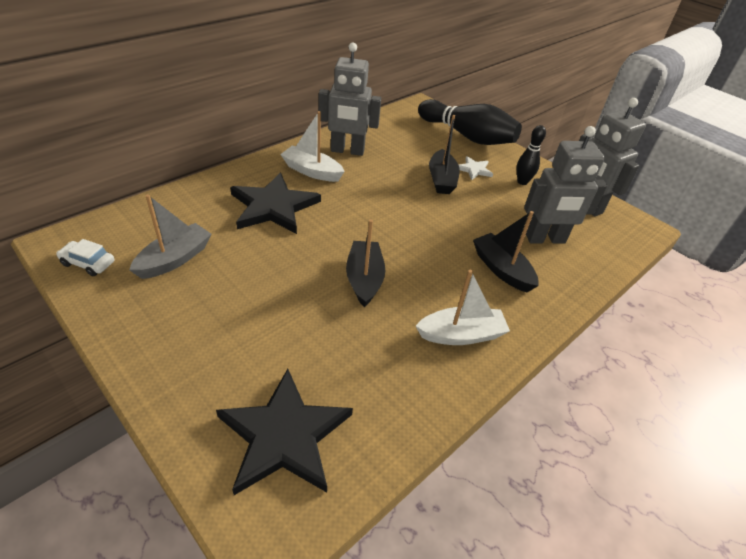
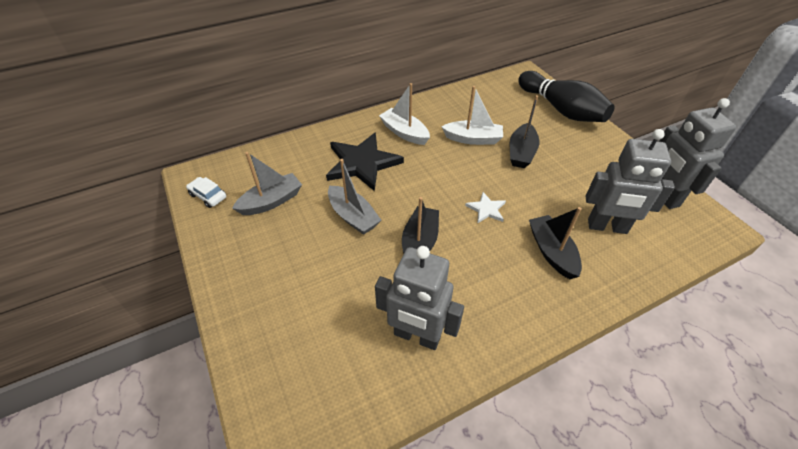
camera: 20 degrees right, 5 degrees up
black star [216,369,353,495] -> none
grey robot [319,42,381,156] -> grey robot moved to [375,246,464,350]
white boat [416,270,510,345] -> white boat moved to [441,86,503,145]
white star [459,156,493,180] -> white star moved to [465,192,506,224]
black bowling pin [517,125,546,185] -> none
none -> grey boat [328,159,381,235]

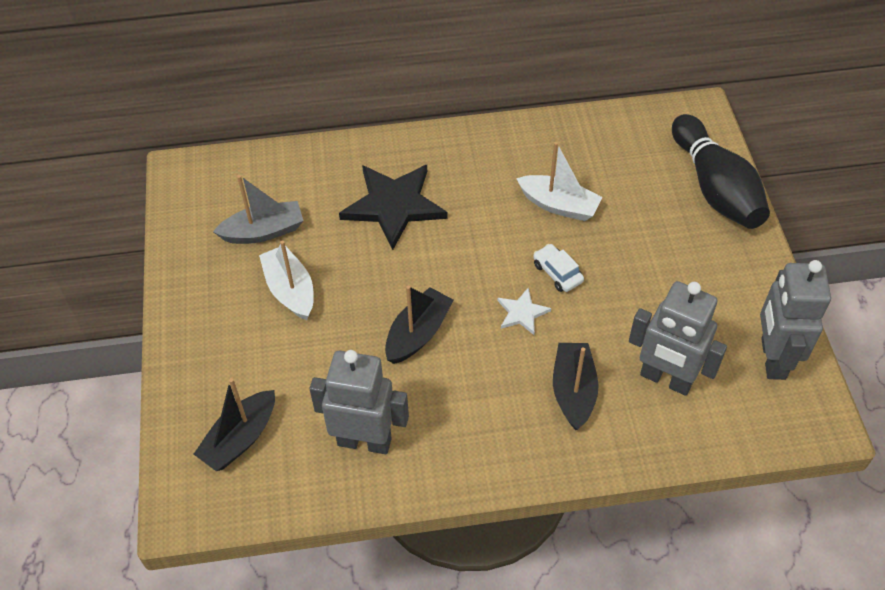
camera: 20 degrees right, 5 degrees up
white car [186,177,226,208] -> white car moved to [533,244,584,292]
grey boat [328,159,381,235] -> none
grey robot [375,246,464,350] -> grey robot turned 150 degrees clockwise [309,350,409,454]
white boat [379,83,430,145] -> white boat moved to [259,241,314,320]
black boat [510,95,539,168] -> black boat moved to [194,378,275,471]

